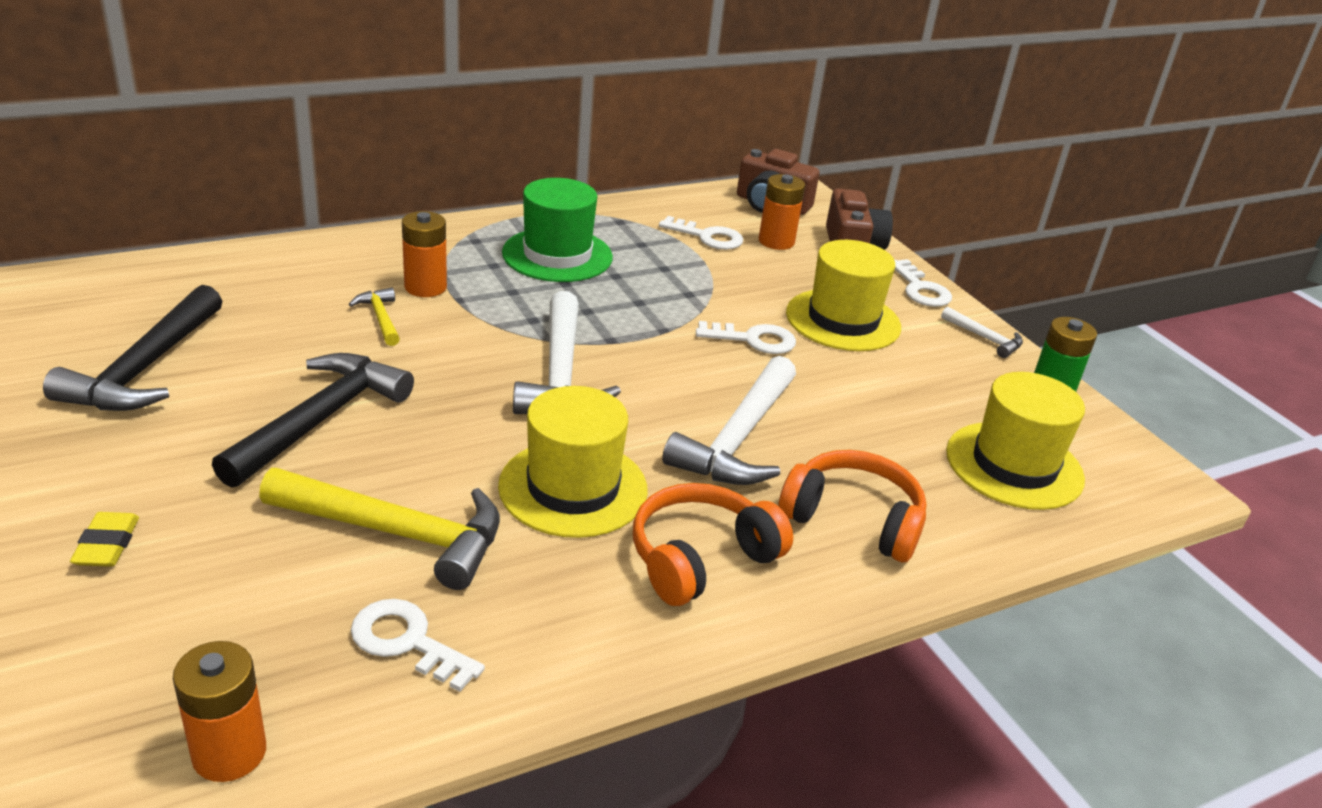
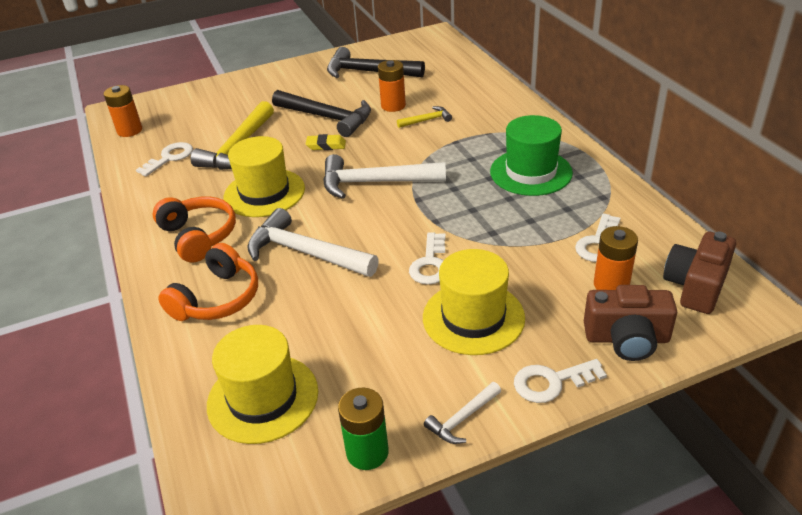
camera: 100 degrees right, 5 degrees up
yellow eraser [70,512,139,567] -> yellow eraser moved to [306,134,346,150]
orange battery [402,211,447,297] -> orange battery moved to [378,60,406,112]

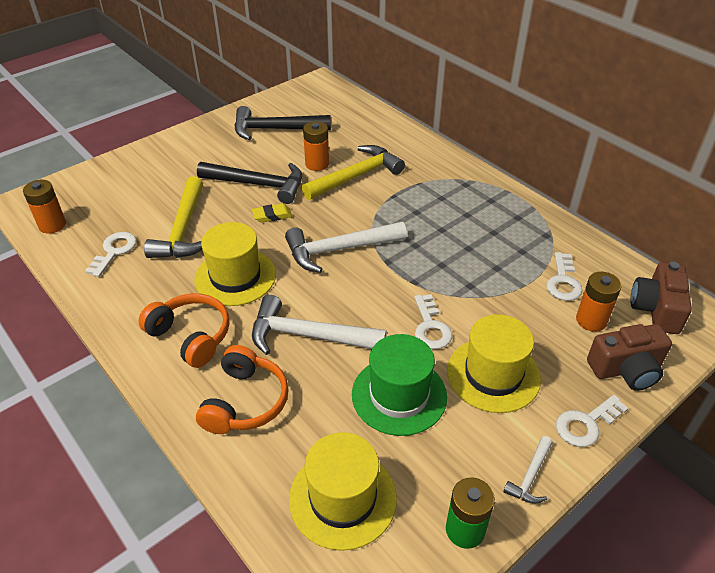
camera: 20 degrees left, 5 degrees up
yellow hammer [397,106,452,128] -> yellow hammer [302,145,405,200], size x2.05
green hat [490,115,573,196] -> green hat moved to [352,334,447,436]

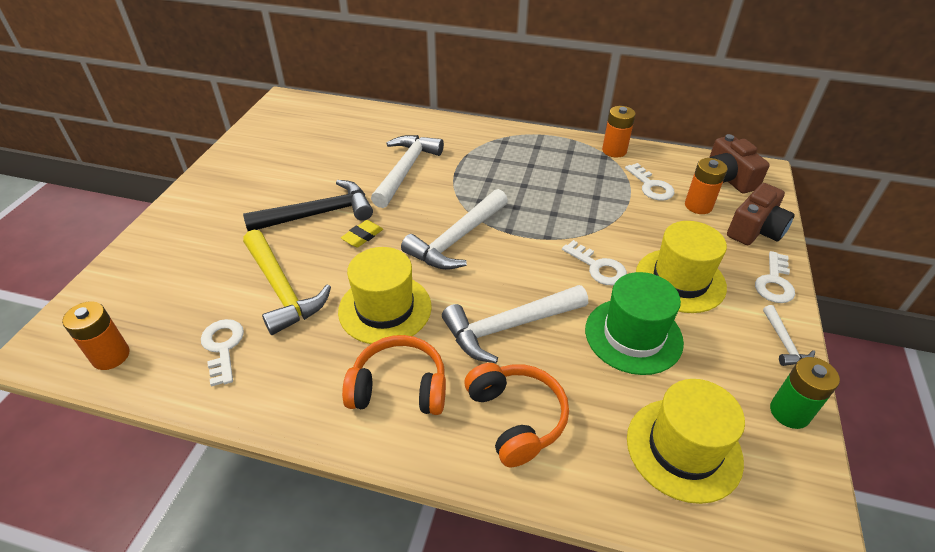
camera: 35 degrees left, 0 degrees up
black hammer [234,106,331,140] -> none
yellow hammer [302,145,405,200] -> white hammer [371,135,444,208]
orange battery [303,121,329,171] -> orange battery moved to [602,106,636,158]

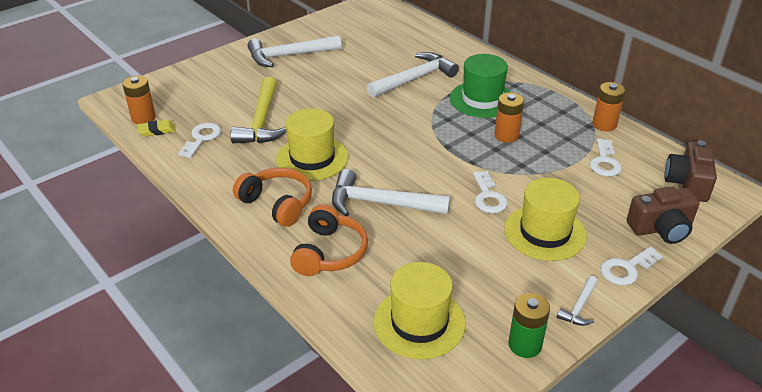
camera: 35 degrees right, 5 degrees down
black hammer [243,180,373,231] -> none
yellow eraser [341,220,383,247] -> yellow eraser moved to [137,120,175,137]
white hammer [401,189,508,270] -> white hammer moved to [247,35,341,67]
green hat [585,272,684,375] -> green hat moved to [450,54,512,118]
orange battery [685,158,728,214] -> orange battery moved to [494,92,524,143]

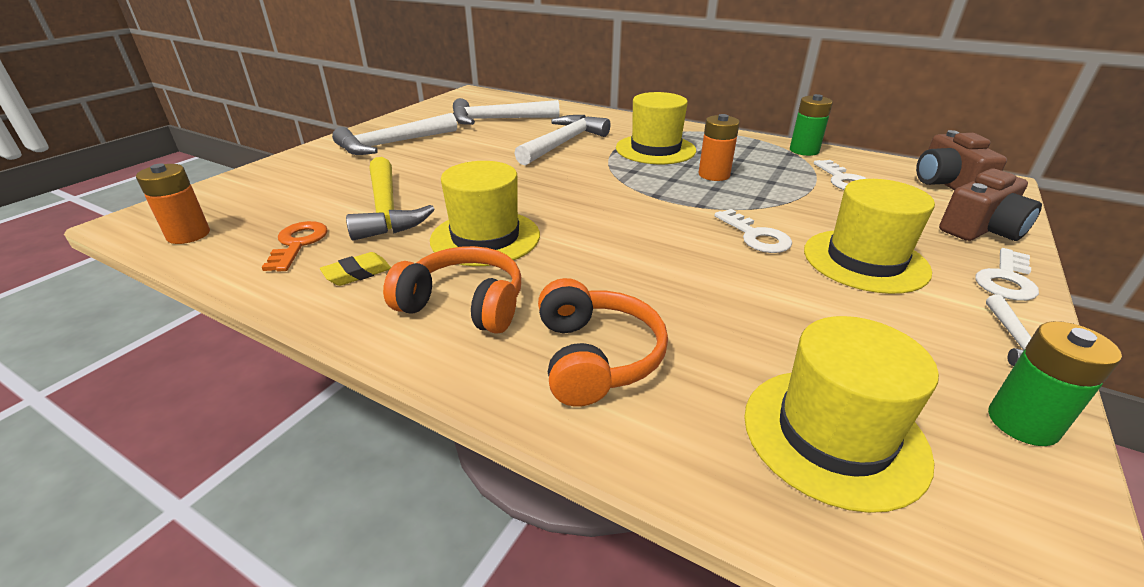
camera: 20 degrees left, 5 degrees down
yellow eraser [137,120,175,137] -> yellow eraser moved to [320,252,391,286]
white key [178,123,221,158] -> orange key [262,221,328,272]
white hammer [332,169,450,216] -> white hammer moved to [453,98,560,125]
green hat [450,54,512,118] -> yellow hat [616,92,696,164]
orange battery [592,82,625,131] -> green battery [790,94,833,156]

